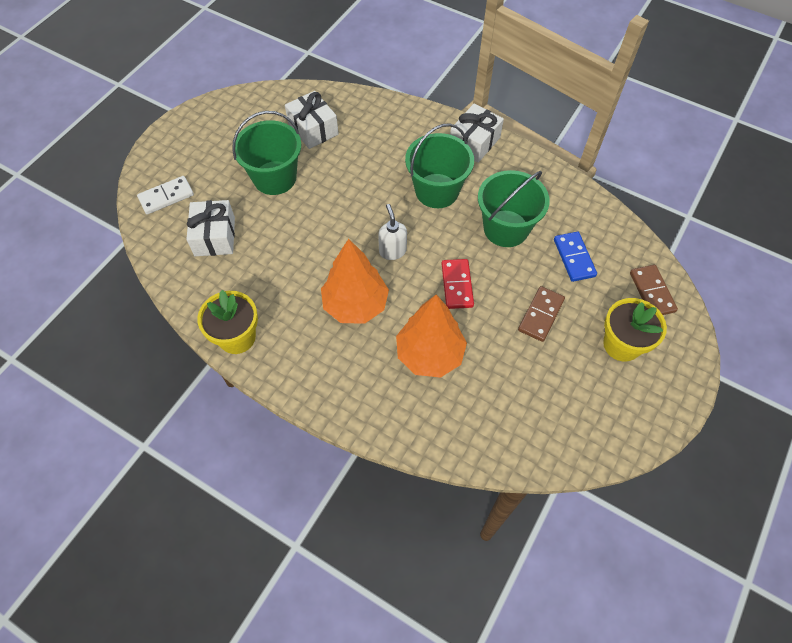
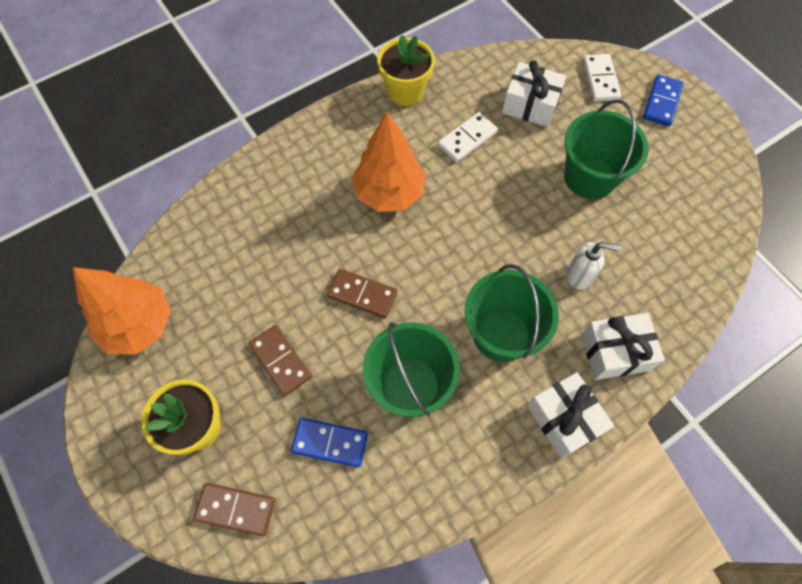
camera: 115 degrees right, 5 degrees up
white gift [285,91,339,149] -> white gift moved to [581,313,665,380]
white soap dispenser [378,204,407,260] -> white soap dispenser moved to [567,242,621,289]
orange tree [396,294,467,378] -> orange tree moved to [73,267,171,355]
red domino [442,259,474,309] -> brown domino [327,269,397,318]
none -> white domino [438,112,498,162]
none -> blue domino [643,75,684,126]

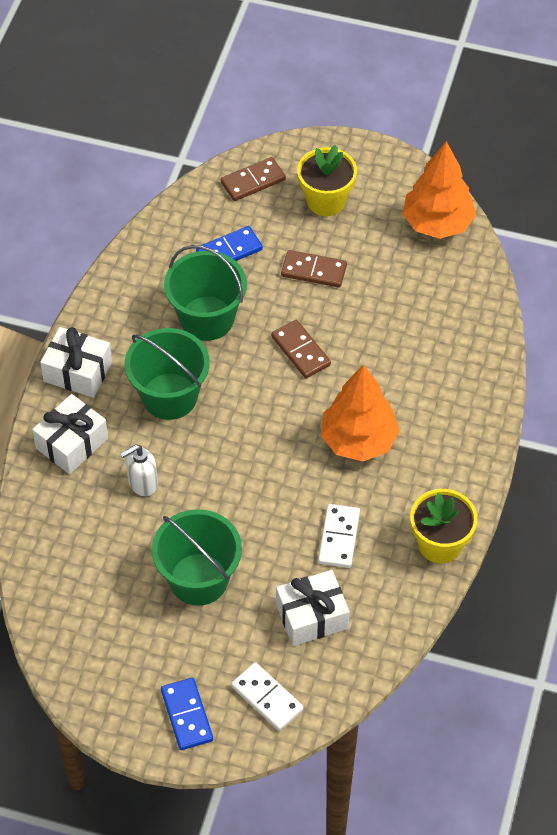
camera: 140 degrees right, 10 degrees down
brown domino [327,269,397,318] -> brown domino turned 75 degrees clockwise [271,320,331,378]

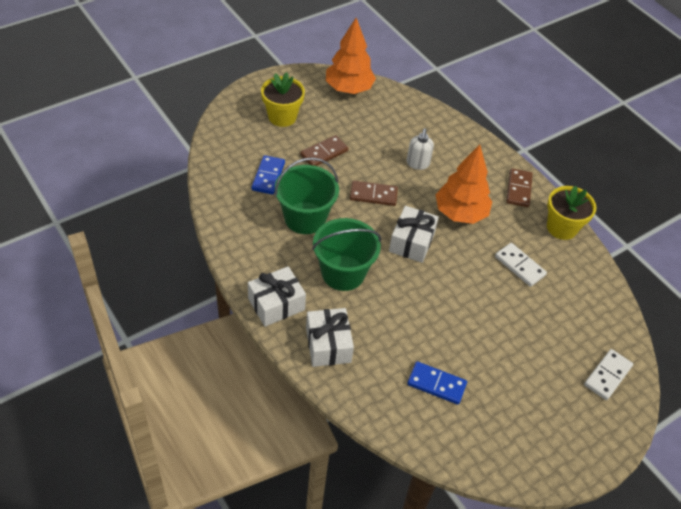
camera: 55 degrees left, 5 degrees down
white soap dispenser [120,445,158,496] -> white soap dispenser moved to [407,129,434,170]
green bucket [152,509,242,606] -> none
blue domino [161,678,213,750] -> blue domino moved to [407,361,467,405]
brown domino [221,157,286,201] -> brown domino moved to [506,168,533,207]
white domino [231,662,304,731] -> white domino turned 45 degrees counterclockwise [584,349,633,400]
white gift [276,570,350,646] -> white gift moved to [389,206,439,263]

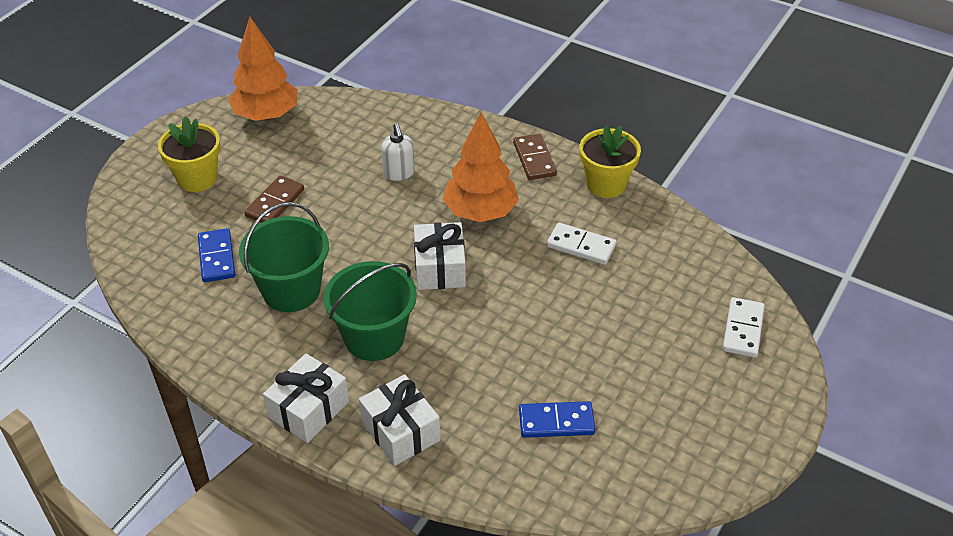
camera: 20 degrees left, 5 degrees down
brown domino [350,181,398,206] -> none

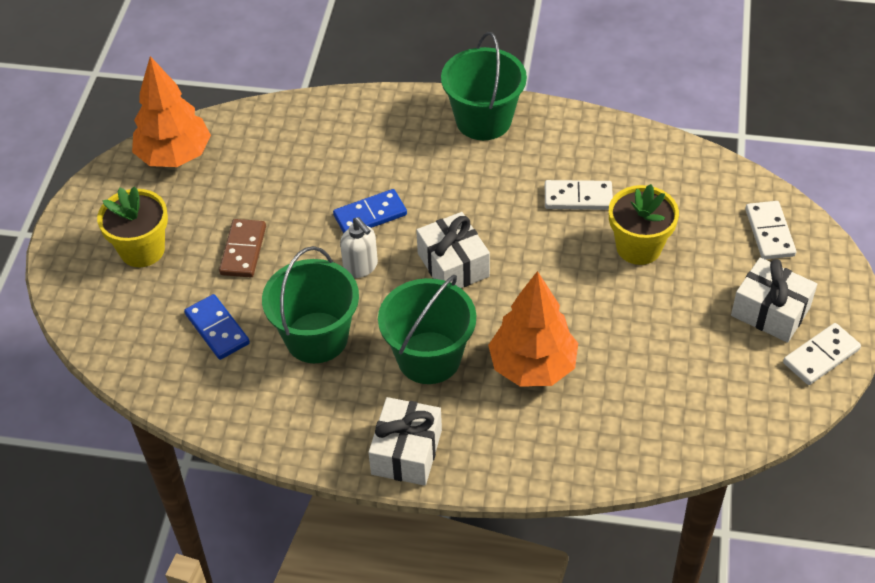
camera: 20 degrees left, 5 degrees up
white gift [359,374,440,466] -> white gift moved to [731,258,817,343]
white soap dispenser [381,123,415,181] -> white soap dispenser moved to [340,217,378,278]
orange tree [443,113,519,222] -> orange tree moved to [488,271,578,387]
brown domino [513,134,557,180] -> green bucket [441,32,527,140]
blue domino [519,401,595,438] -> blue domino moved to [333,189,407,233]
yellow flower pot [580,125,641,198] -> yellow flower pot moved to [609,184,679,265]
none -> white domino [783,323,861,385]

